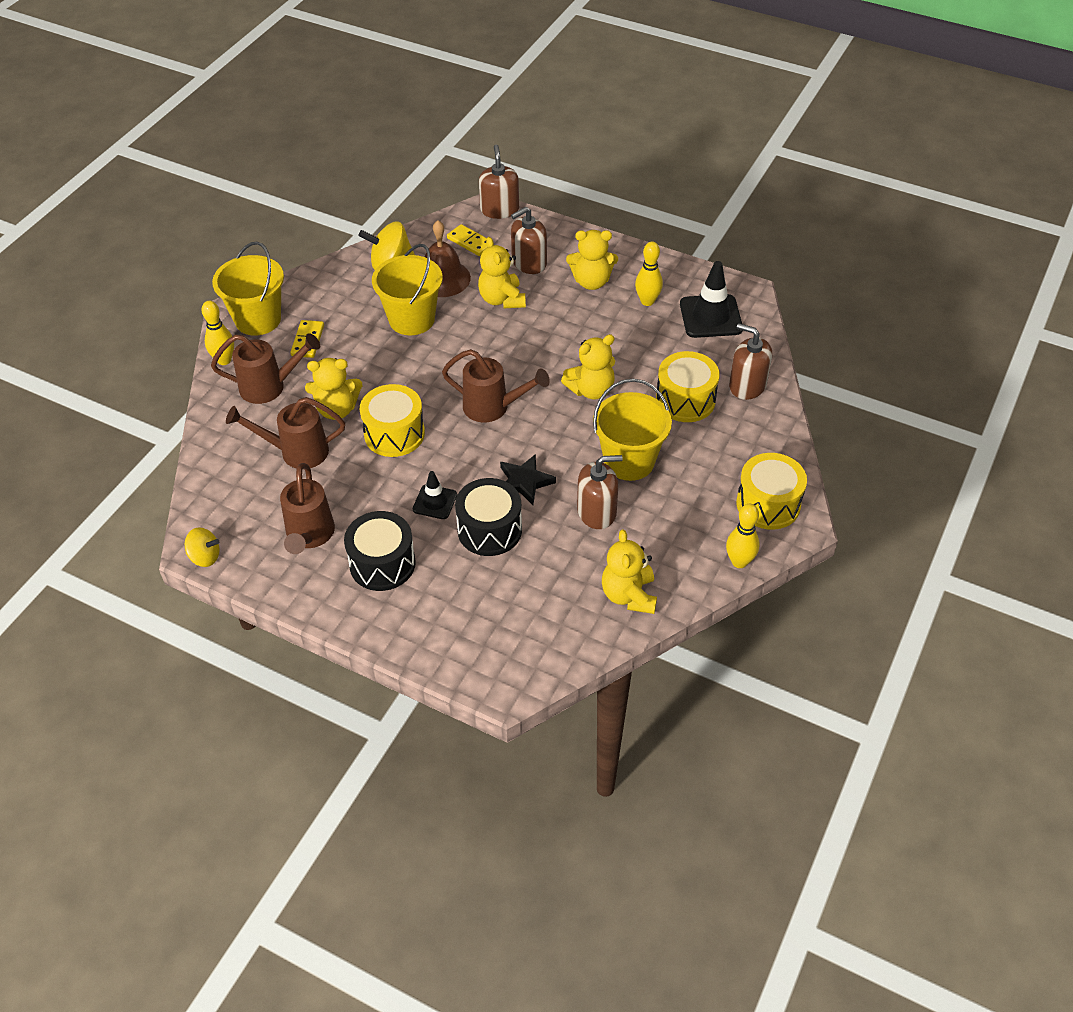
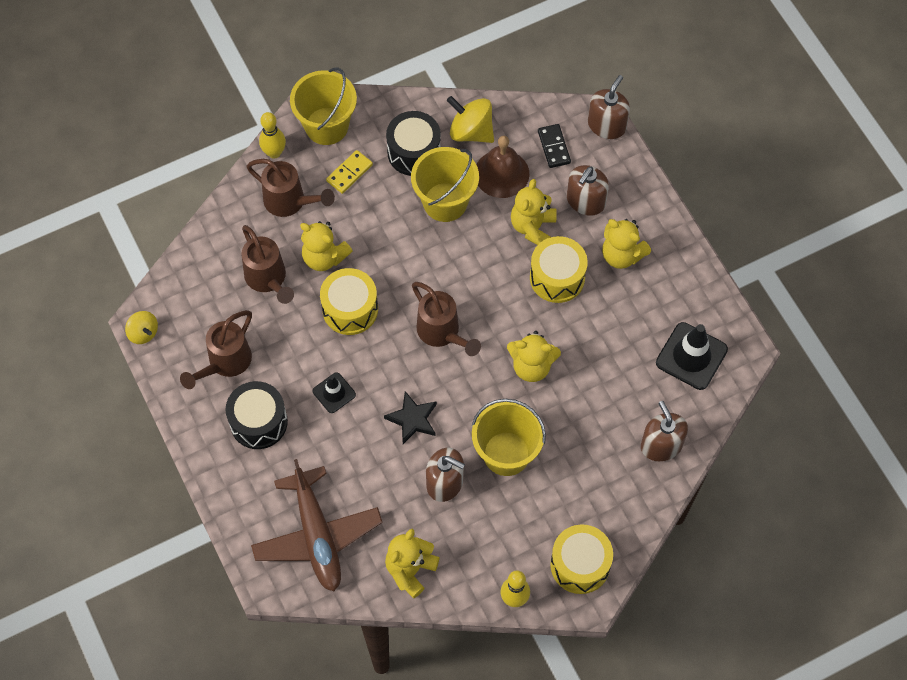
camera: 35 degrees right, 15 degrees up
brown watering can [226,397,345,468] -> brown watering can turned 150 degrees counterclockwise [241,225,294,304]
yellow domino [447,224,494,256] -> black domino [538,124,571,168]
black drum [455,478,522,556] -> black drum moved to [386,111,441,176]
brown soap dispenser [511,207,547,274] -> brown soap dispenser turned 60 degrees counterclockwise [567,165,609,216]
yellow bowling pin [635,241,663,306] -> none
yellow drum [656,351,720,422] -> yellow drum moved to [530,236,588,303]
none -> brown plane [251,459,383,591]

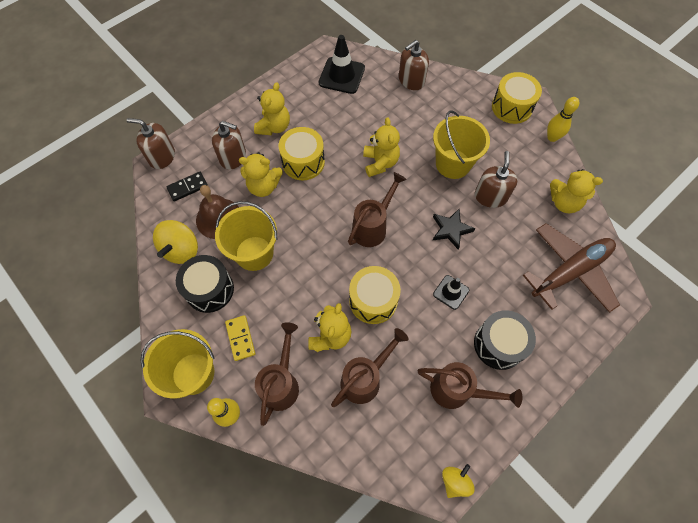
camera: 105 degrees left, 0 degrees up
yellow domino [326,150,373,194] -> yellow domino turned 45 degrees clockwise [225,315,255,361]

